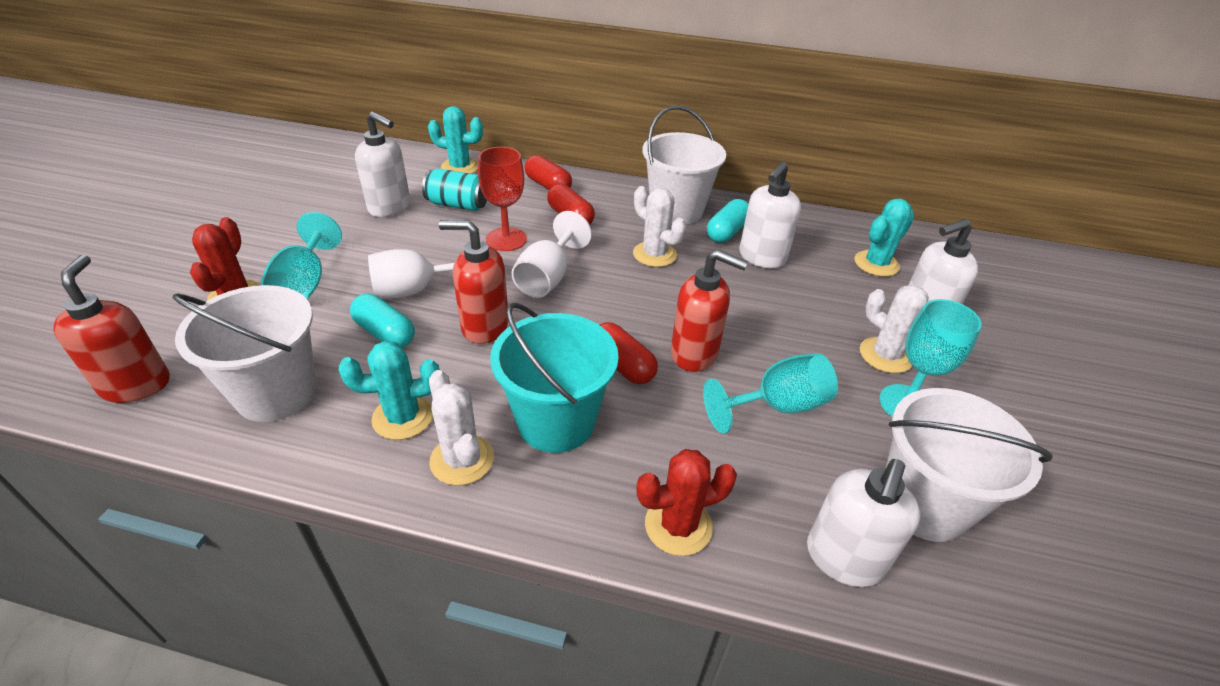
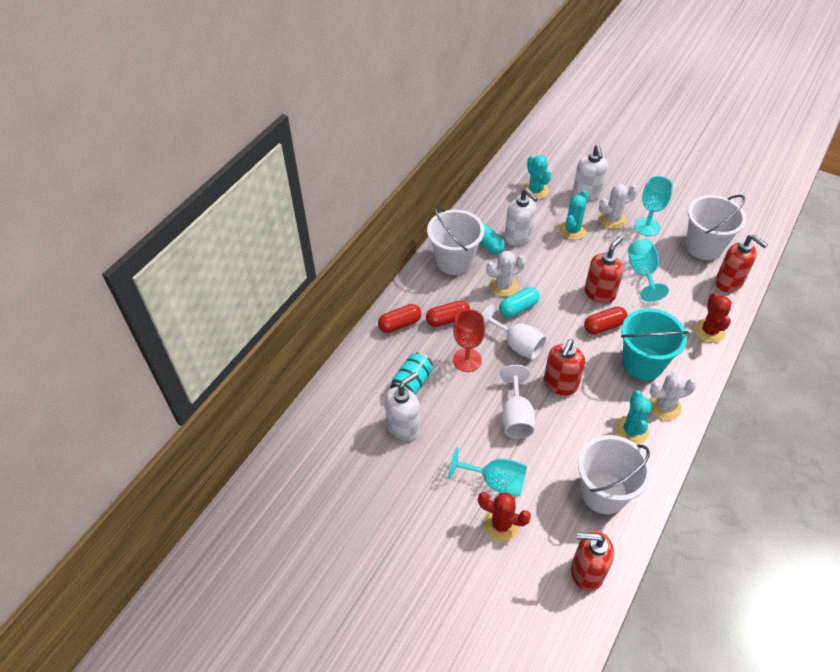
camera: 70 degrees left, 10 degrees up
turquoise capsule [350,294,415,348] -> turquoise capsule moved to [499,287,540,317]
turquoise cactus [428,106,483,174] -> turquoise cactus moved to [559,190,588,240]
white soap dispenser [807,459,921,587] -> red soap dispenser [715,234,768,293]

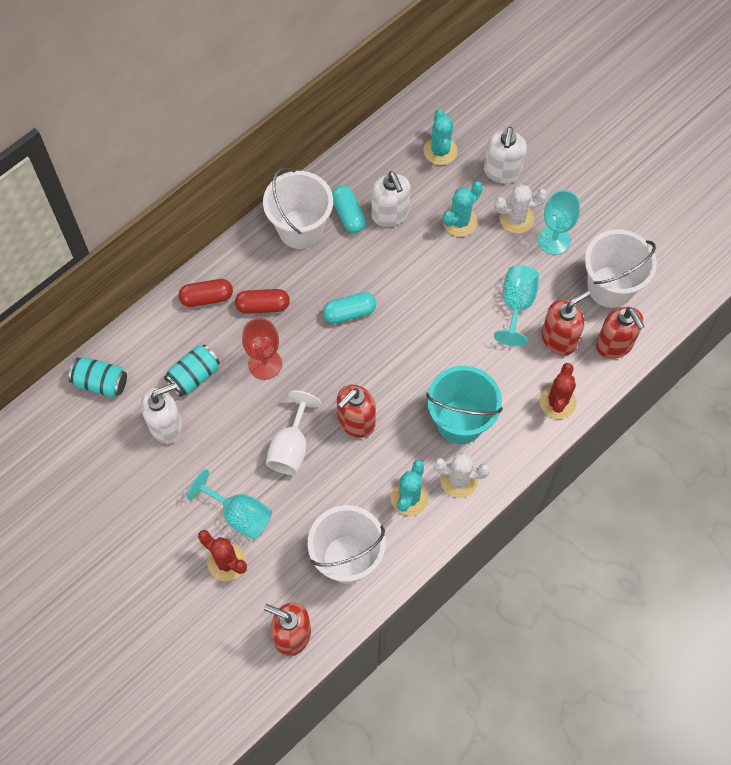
camera: 15 degrees right, 15 degrees up
white goblet [482,305,546,360] -> none
white cactus [486,251,526,297] -> none
red capsule [584,307,628,335] -> none
red soap dispenser [585,236,623,304] -> red soap dispenser moved to [542,290,590,356]
none -> turquoise can [68,357,127,397]

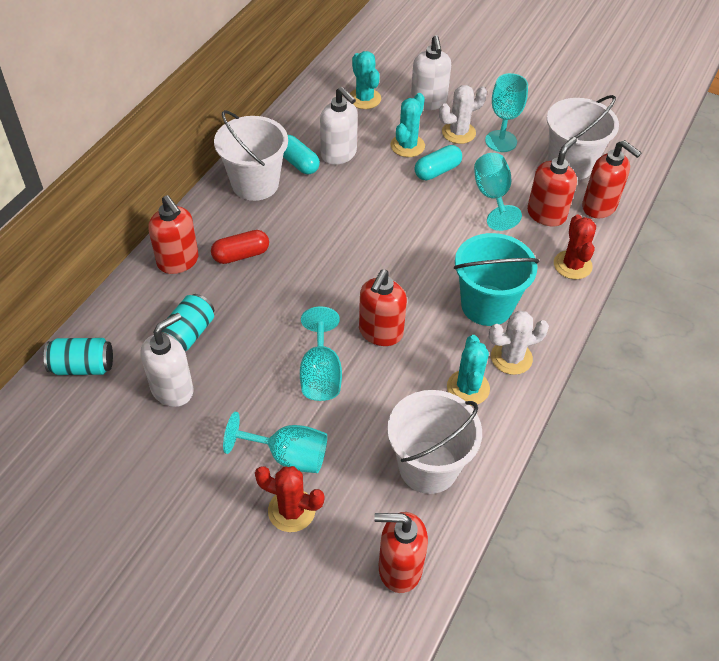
camera: 20 degrees left, 15 degrees down
red capsule [178,279,233,307] -> red soap dispenser [148,195,199,274]
red goblet [242,318,282,380] -> none
white goblet [266,390,321,475] -> turquoise goblet [300,307,342,401]
turquoise capsule [323,292,376,324] -> turquoise capsule moved to [415,145,462,180]

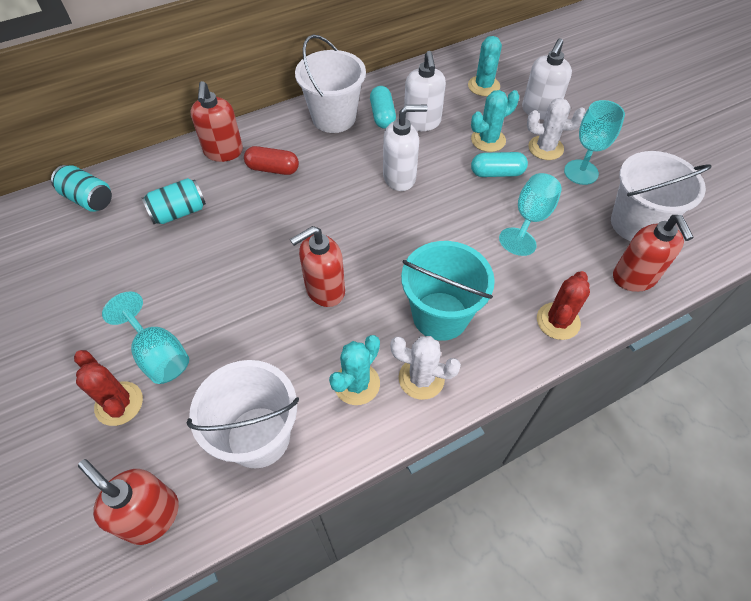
camera: 35 degrees right, 5 degrees up
white soap dispenser [141,313,193,407] -> white soap dispenser moved to [383,105,428,191]
turquoise goblet [300,307,342,401] -> none
red soap dispenser [527,137,577,226] -> none

